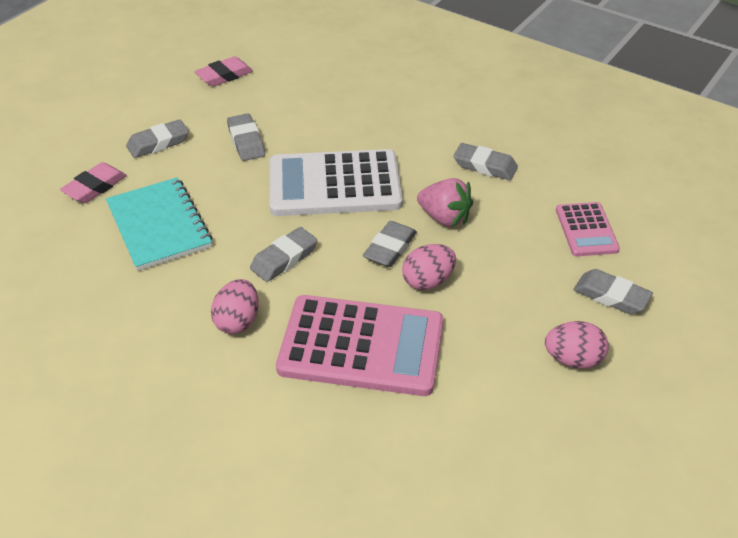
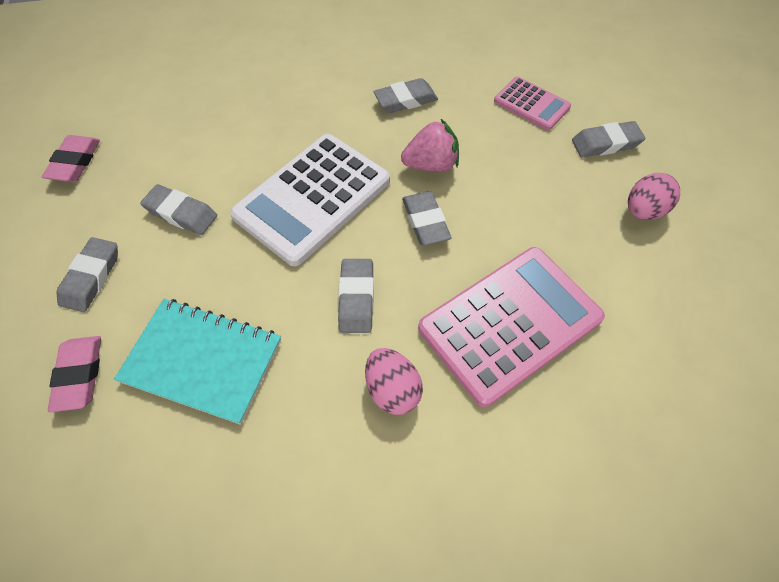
camera: 45 degrees left, 15 degrees up
pink egg [402,244,456,290] -> none

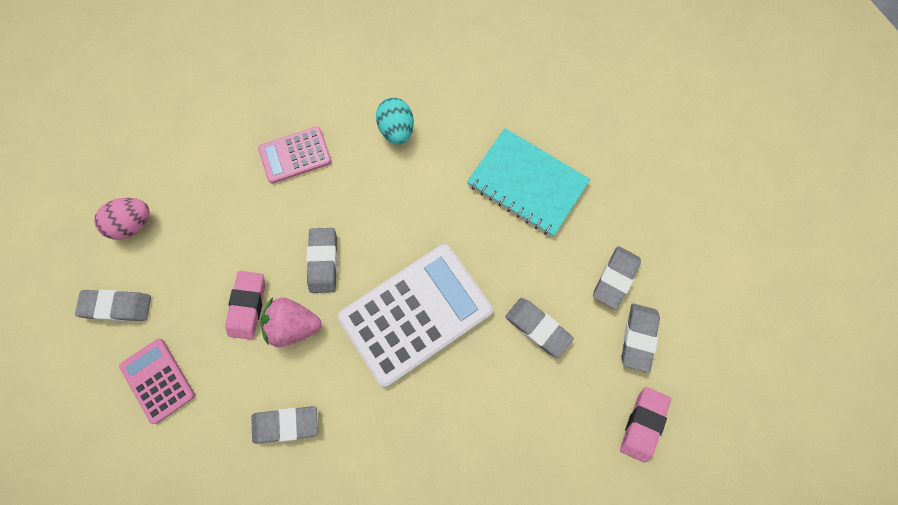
camera: 165 degrees left, 15 degrees up
pink eraser [48,336,101,412] -> pink eraser moved to [225,271,265,340]
grey eraser [338,259,374,333] -> grey eraser moved to [621,304,660,373]
pink egg [365,348,423,415] -> turquoise egg [376,98,414,145]
pink calculator [418,247,605,407] -> pink calculator [258,126,332,184], size x0.52

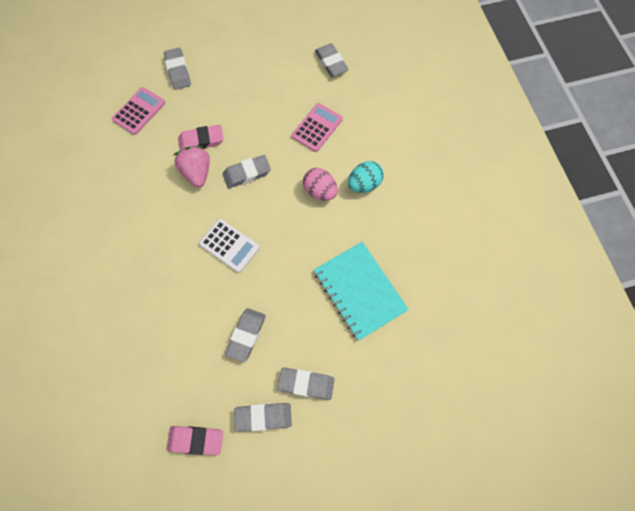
camera: 70 degrees right, 5 degrees down
pink egg [94,198,150,239] -> pink egg moved to [303,168,338,201]
grey eraser [252,406,318,443] -> grey eraser moved to [315,44,349,77]
pink calculator [258,126,332,184] -> pink calculator turned 75 degrees clockwise [291,103,343,152]
white calculator [338,244,493,387] -> white calculator [199,219,260,273], size x0.52
turquoise notebook [467,128,590,237] -> turquoise notebook turned 45 degrees counterclockwise [314,242,409,341]

